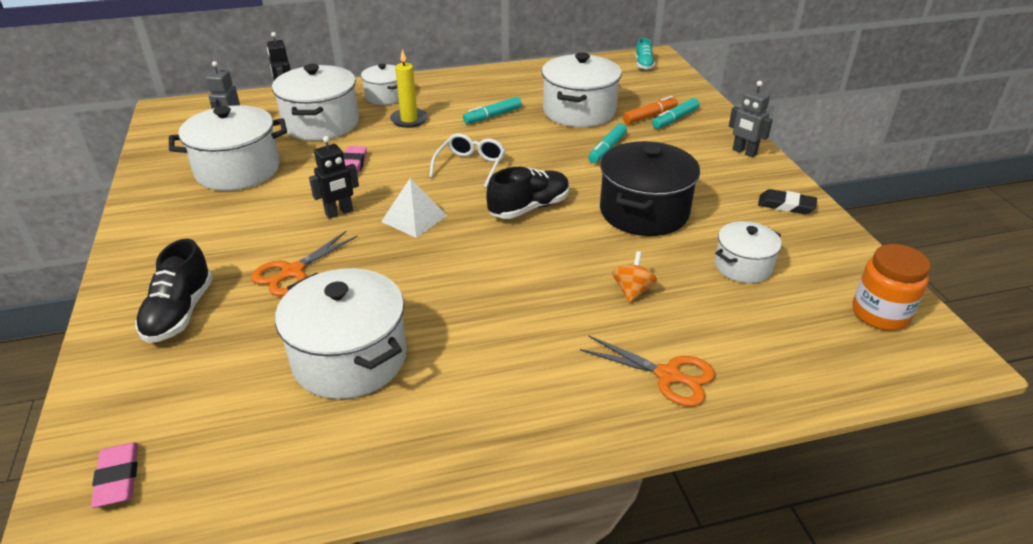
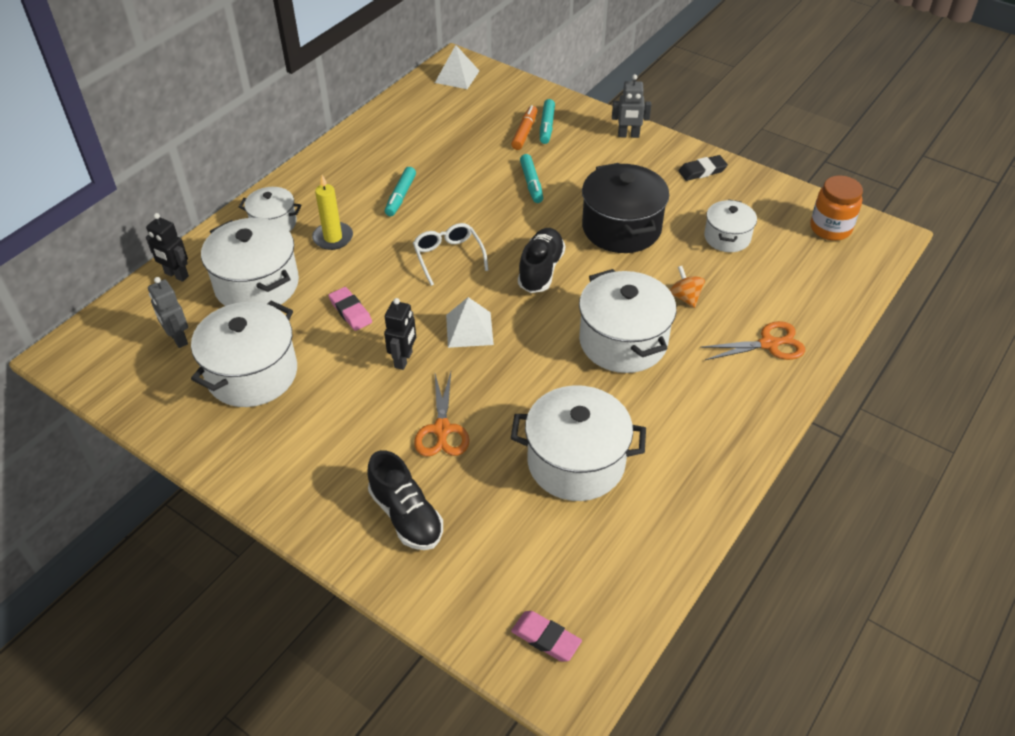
camera: 40 degrees left, 10 degrees up
white pot [542,52,622,127] -> white pot moved to [579,269,676,373]
turquoise shoe [635,38,655,70] -> white pyramid [435,45,479,89]

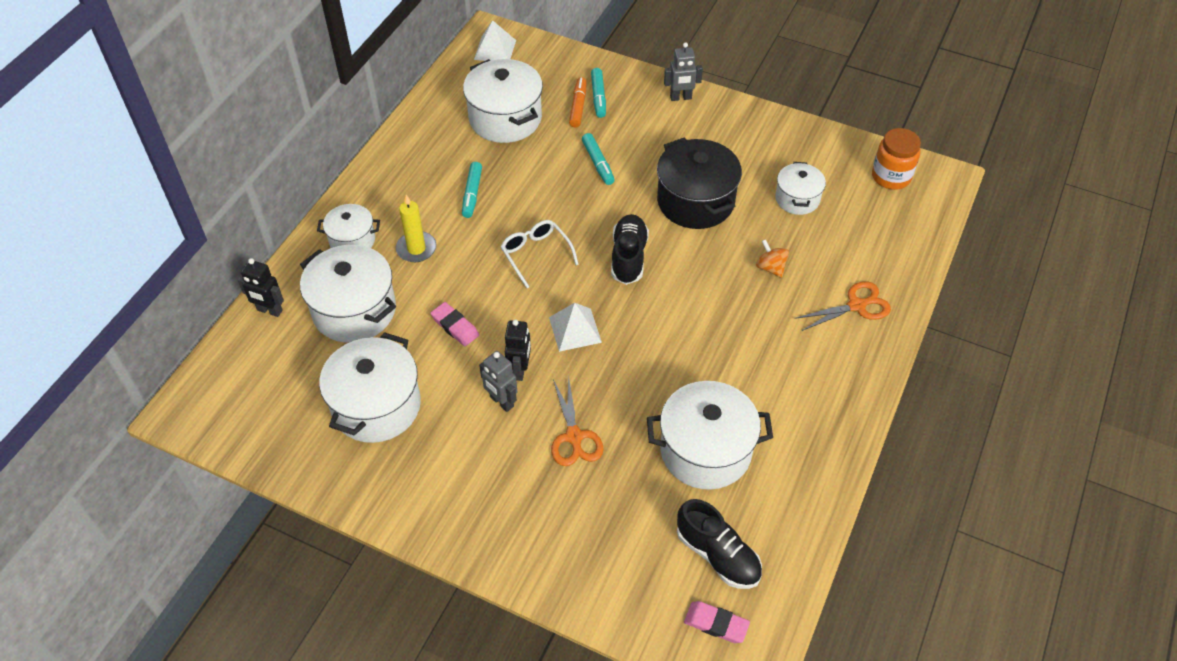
camera: 10 degrees left, 5 degrees up
grey robot [148,277,188,348] -> grey robot moved to [479,351,517,412]
black shoe [367,450,443,550] -> black shoe moved to [677,499,762,589]
white pot [579,269,676,373] -> white pot moved to [463,59,543,143]
black eraser [678,155,728,181] -> none

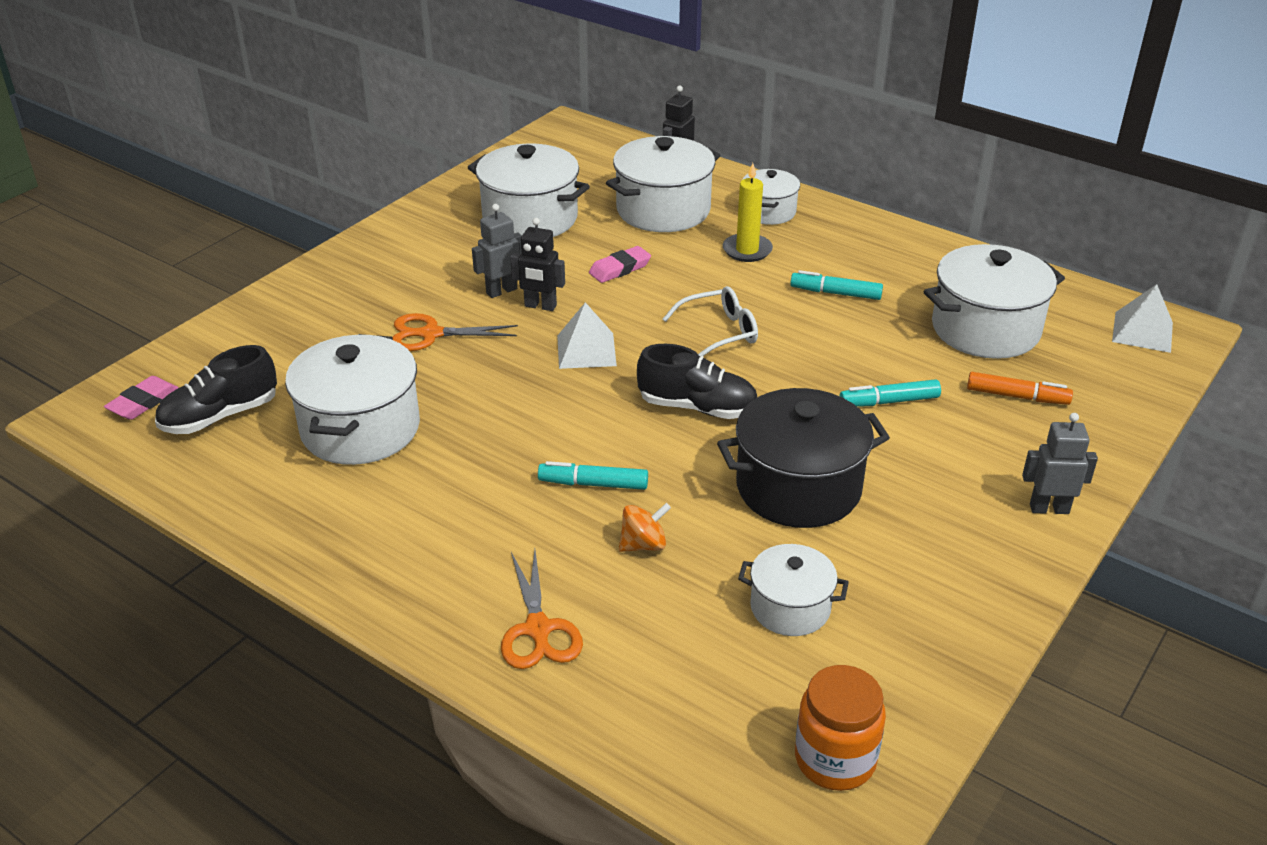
camera: 100 degrees right, 15 degrees down
turquoise marker [591,68,606,118] -> turquoise marker moved to [538,461,648,490]
grey robot [664,42,703,101] -> grey robot turned 90 degrees clockwise [1022,413,1098,514]

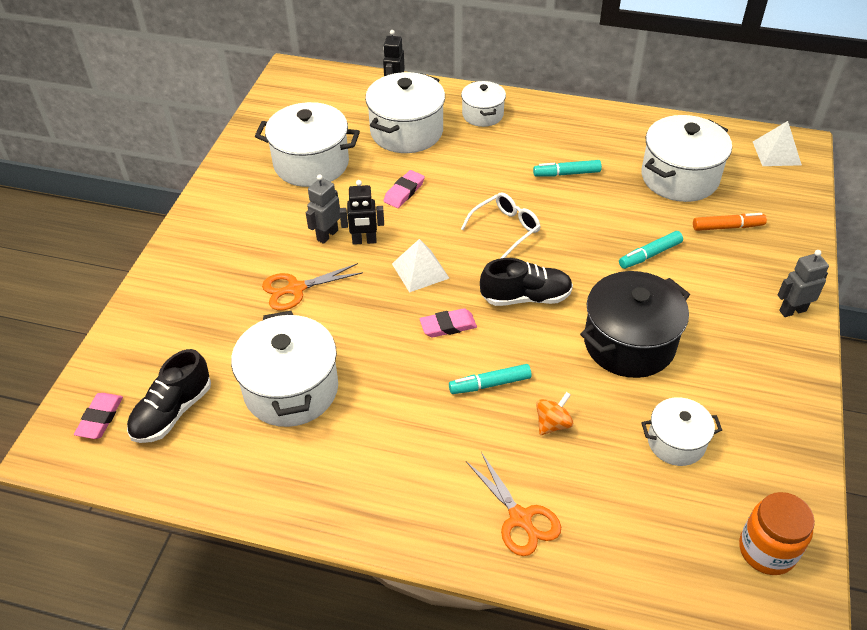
camera: 20 degrees left, 10 degrees up
yellow candle [723,163,773,262] -> none
none -> pink eraser [419,308,477,338]

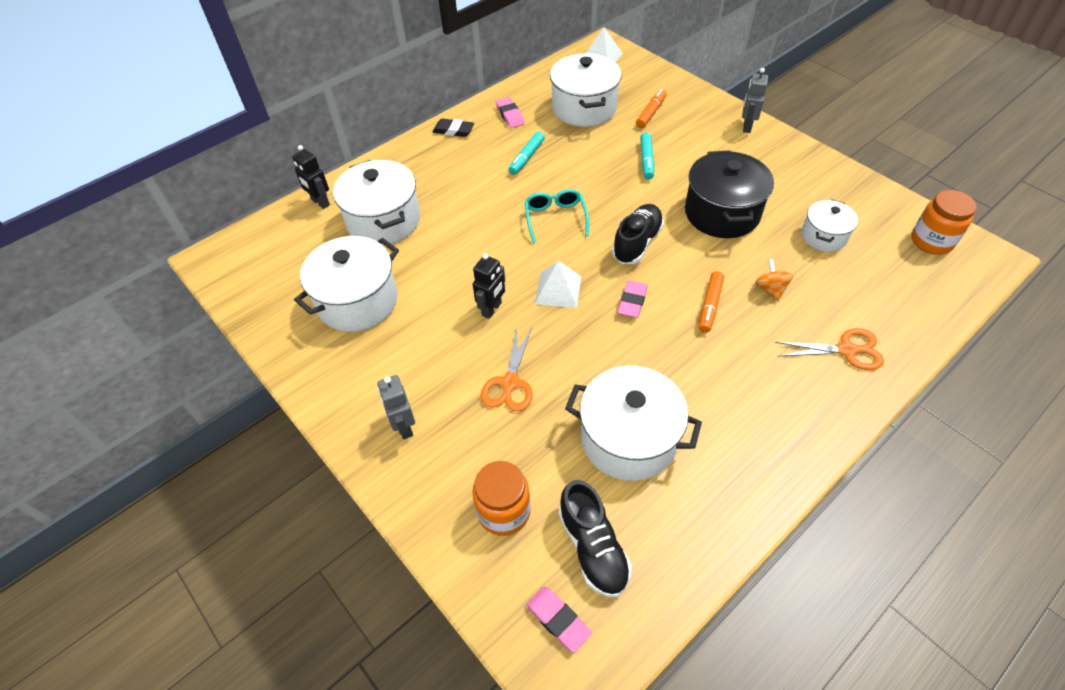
camera: 55 degrees left, 5 degrees up
grey robot [306,174,340,244] -> grey robot moved to [377,375,415,439]
pink eraser [383,170,425,208] -> pink eraser moved to [496,97,524,128]
turquoise marker [449,364,532,394] -> orange marker [699,271,724,333]
white pot [461,81,506,127] -> none
white glasses [461,192,541,258] -> turquoise glasses [525,189,589,243]
none -> black eraser [433,118,474,137]
none -> orange jar [472,461,531,536]

